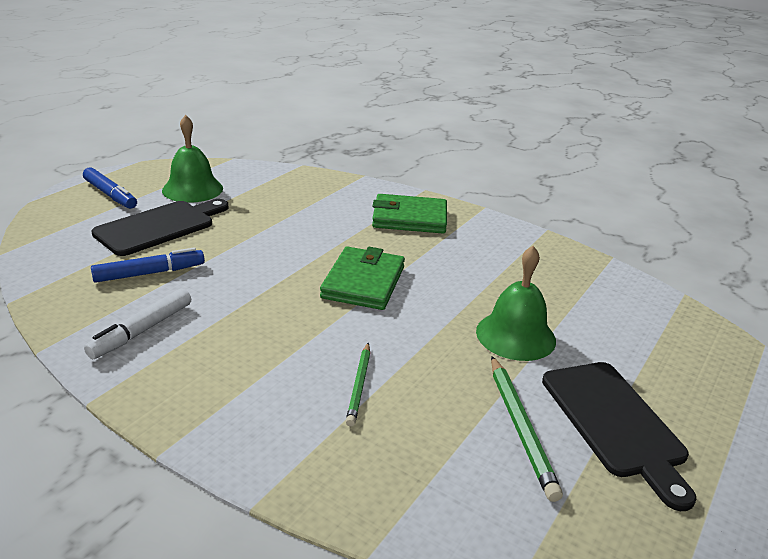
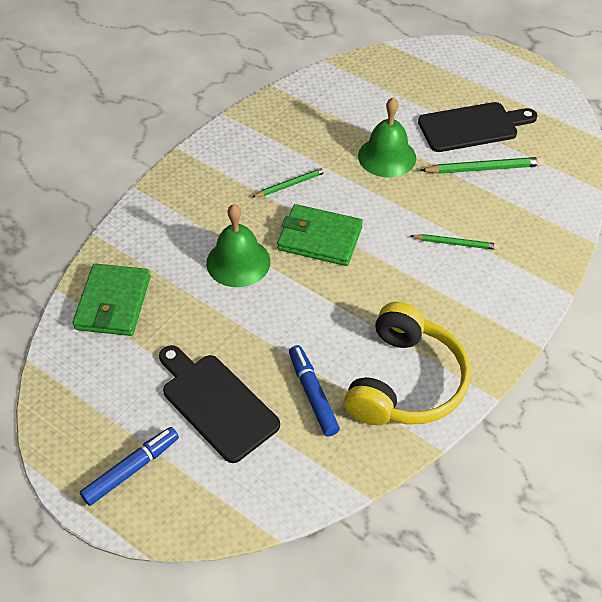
camera: 85 degrees left, 20 degrees up
white marker [84,289,191,359] -> yellow headphones [344,302,471,425]
green bell [162,115,223,203] -> green bell moved to [206,204,270,287]
green wallet [372,194,447,234] -> green wallet moved to [73,264,151,336]
none -> green pencil [252,167,327,198]

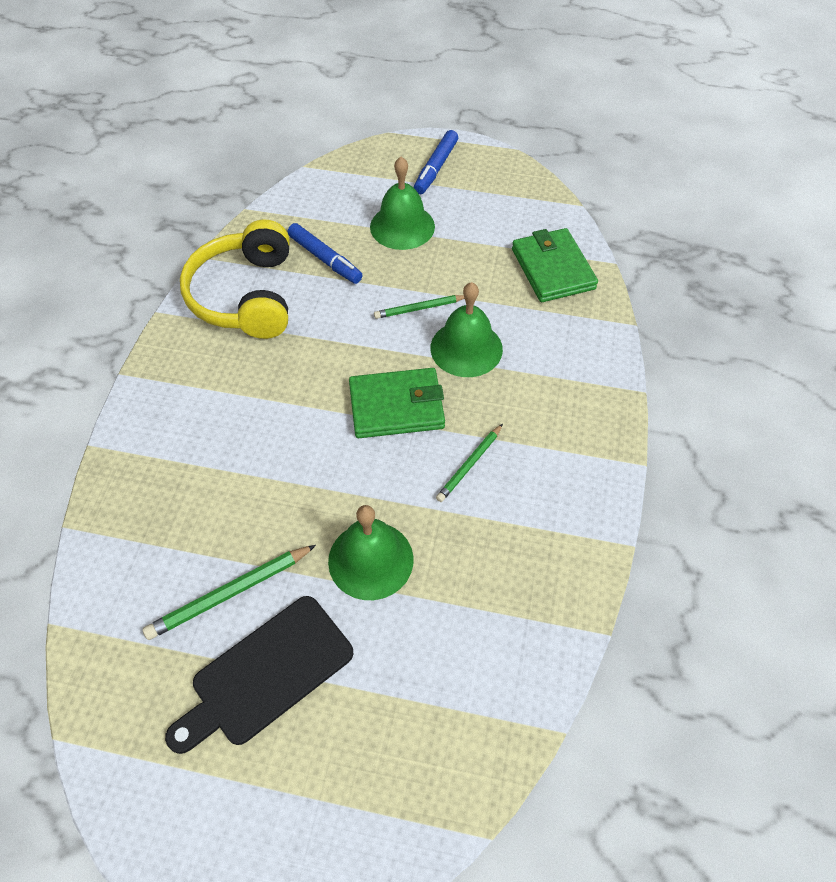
camera: 155 degrees right, 5 degrees up
black cutting board [159,345,280,463] -> green bell [370,157,435,250]
green pencil [411,234,499,250] -> green pencil moved to [374,295,464,319]

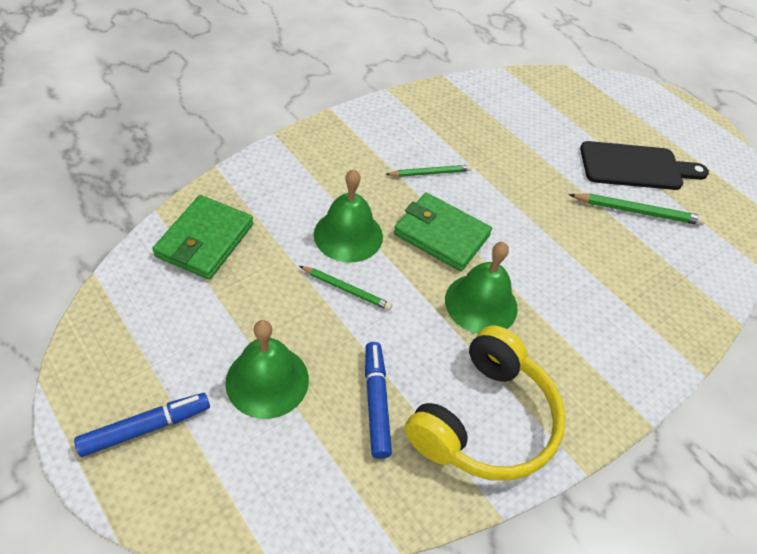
camera: 145 degrees left, 5 degrees down
green bell [328,505,414,600] -> green bell moved to [445,242,518,334]

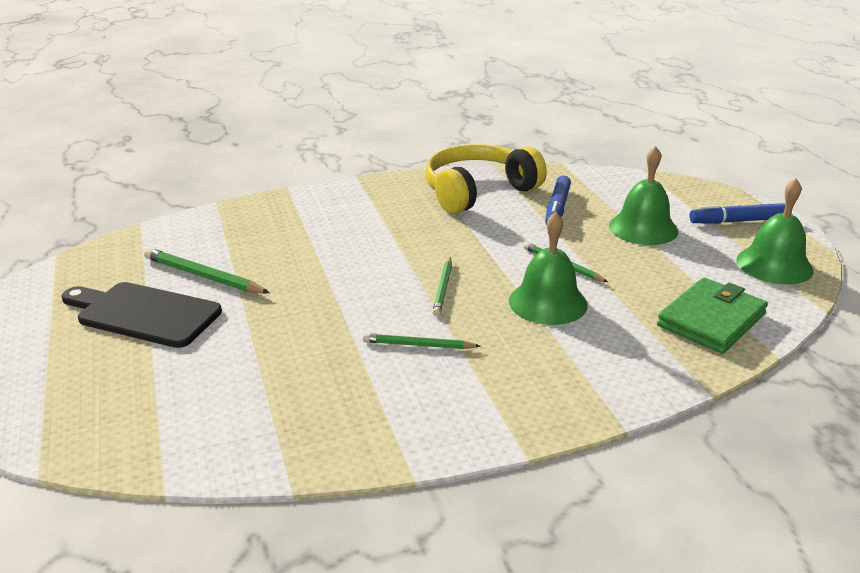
camera: 155 degrees left, 20 degrees down
green wallet [394,193,492,271] -> green pencil [432,257,452,316]
green bell [445,242,518,334] -> green bell moved to [736,179,814,284]

